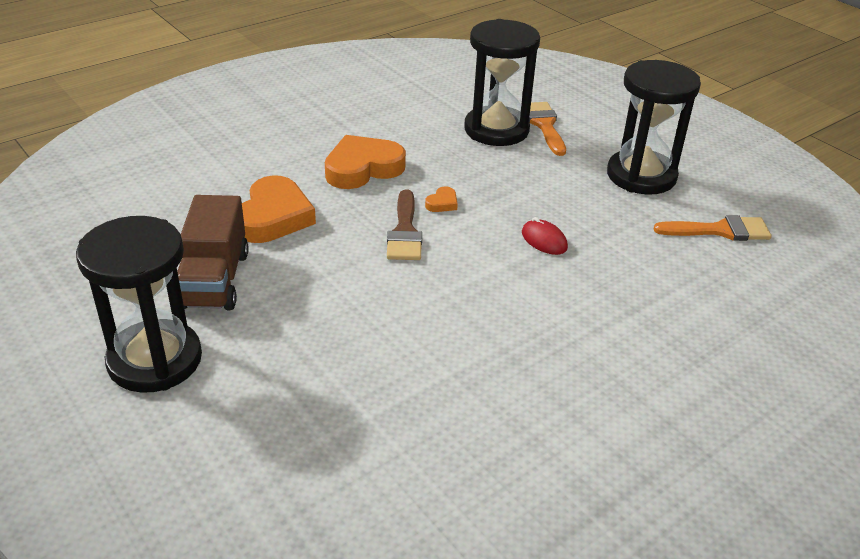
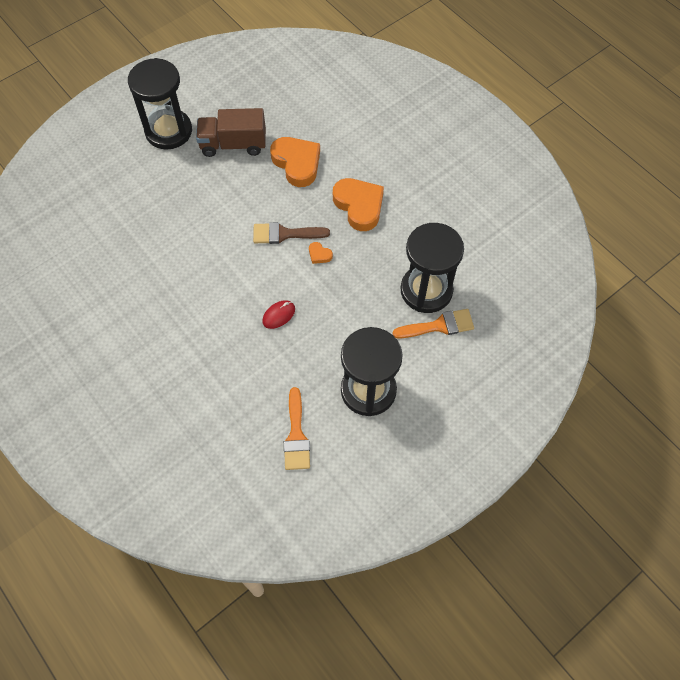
camera: 90 degrees right, 25 degrees up
orange heart [242,175,316,243] -> orange heart turned 135 degrees counterclockwise [270,137,320,187]

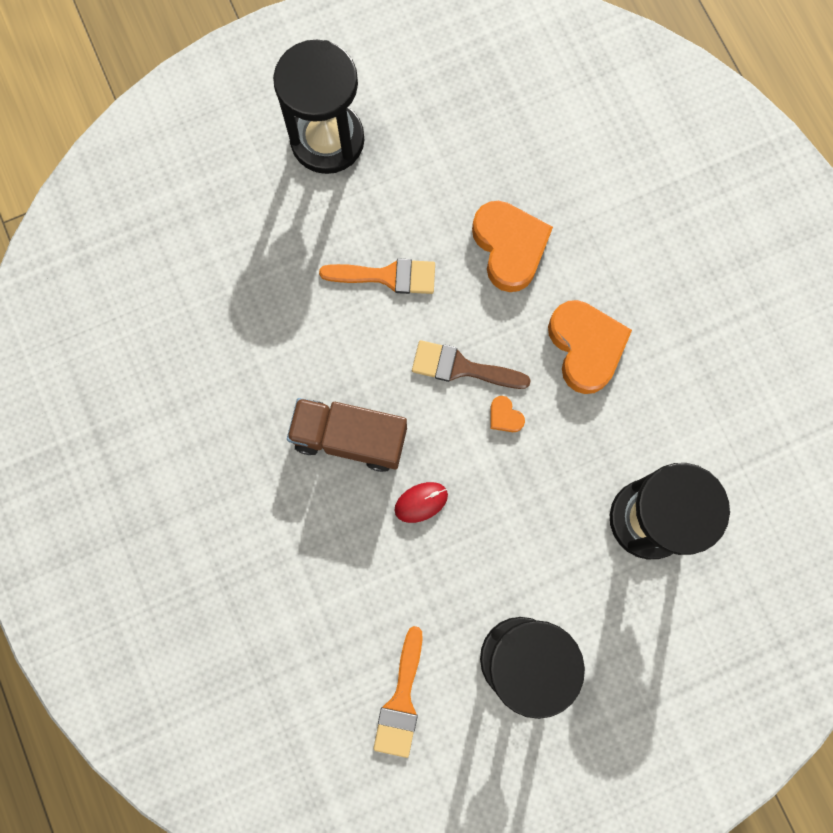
camera: 15 degrees right, 15 degrees up
brown truck [196,108,266,157] -> brown truck moved to [287,398,407,472]
orange brush [392,309,474,339] -> orange brush moved to [319,258,435,294]

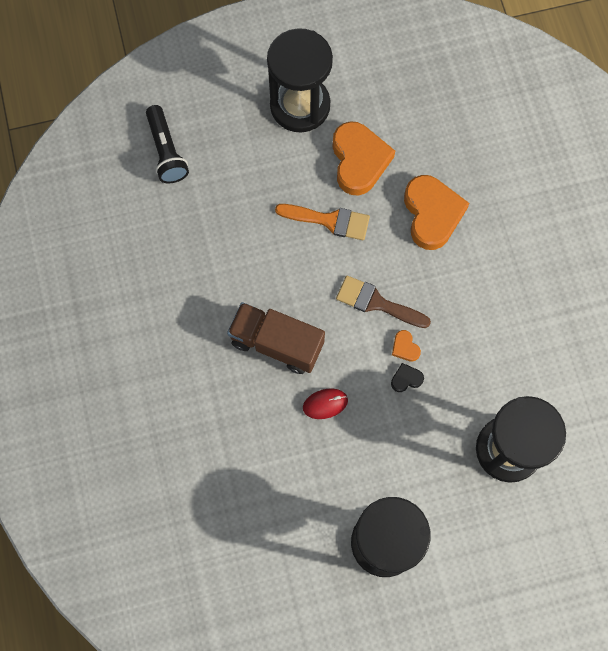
camera: 10 degrees right, 5 degrees down
orange brush [373,626,423,758] -> none
orange heart [548,300,632,394] -> orange heart moved to [333,121,395,196]
none -> black flashlight [146,105,189,183]
none -> black heart [391,363,424,392]

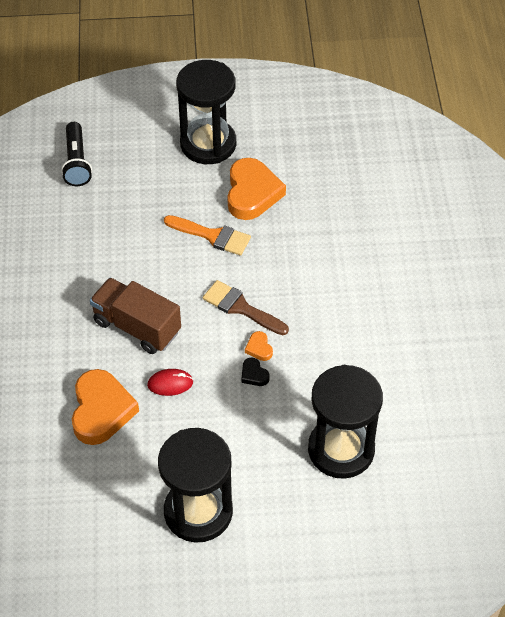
camera: 10 degrees right, 20 degrees down
black heart [391,363,424,392] -> black heart turned 120 degrees counterclockwise [241,358,269,386]
orange heart [404,175,469,250] -> orange heart moved to [72,369,139,445]

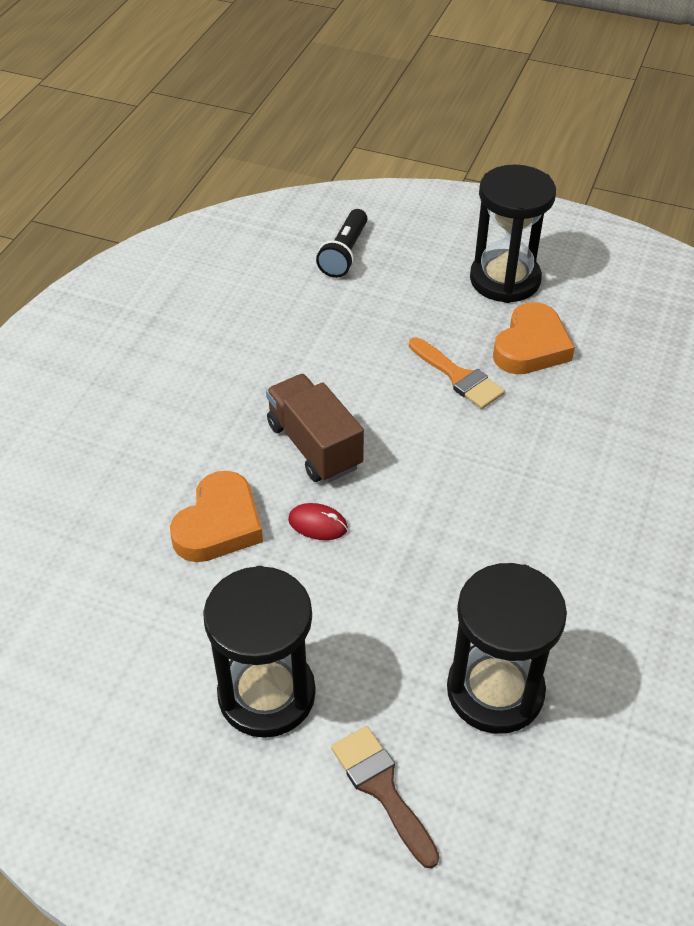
camera: 25 degrees right, 5 degrees down
brown brush [203,280,289,335] -> brown brush moved to [331,726,440,869]
black heart [241,358,269,386] -> none
orange heart [245,331,273,361] -> none

